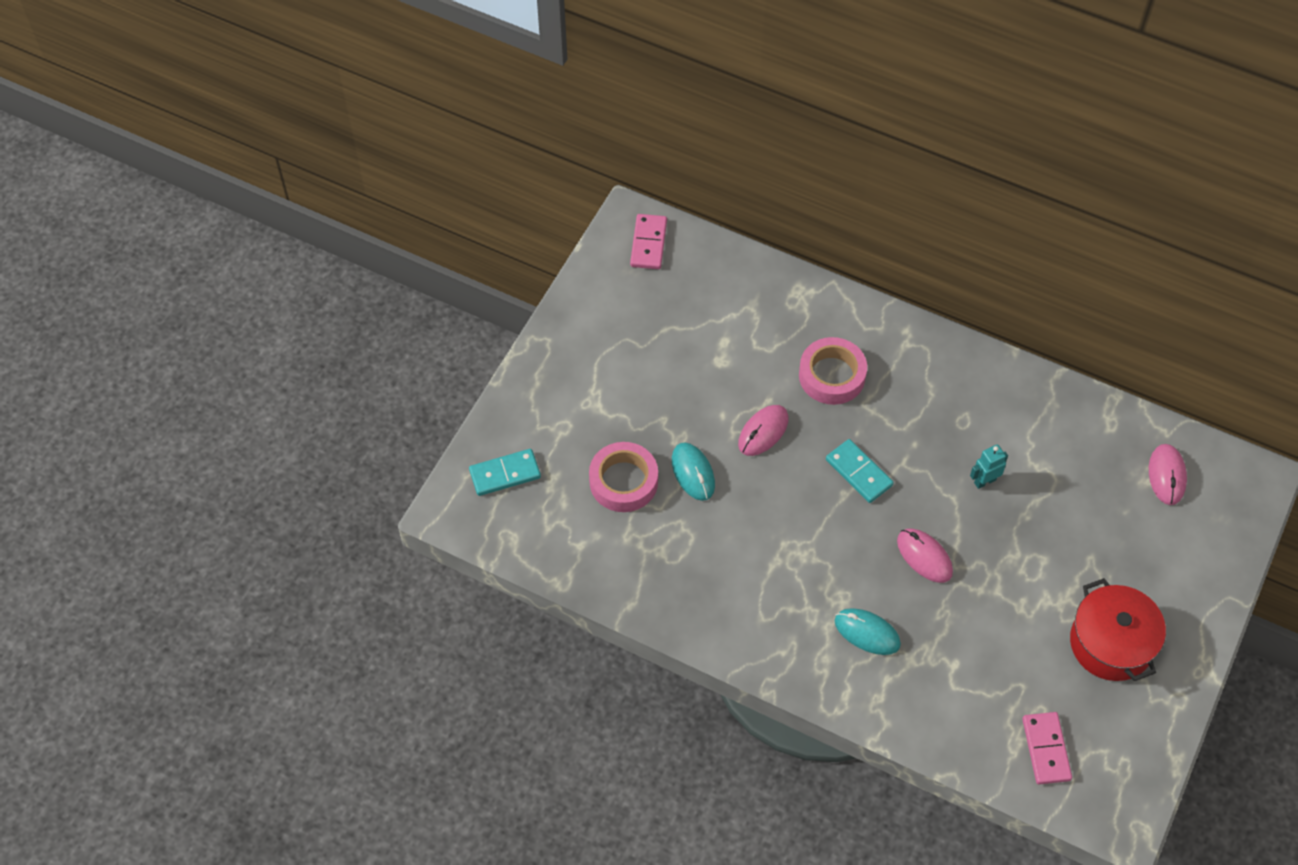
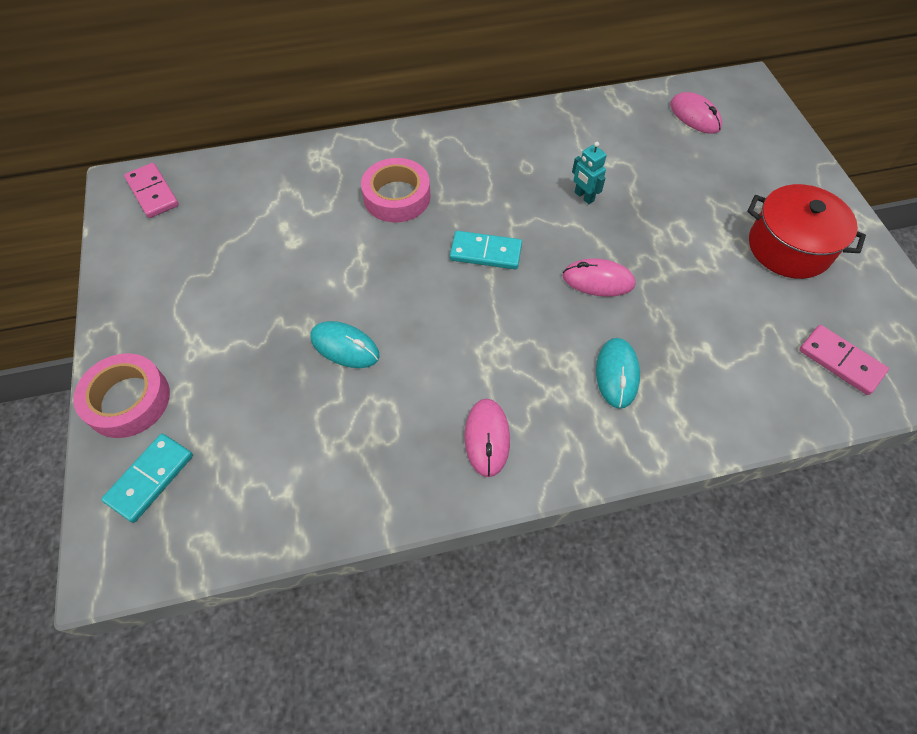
camera: 40 degrees left, 0 degrees up
pink tape [589,442,658,512] -> pink tape moved to [73,353,170,438]
pink mouse [738,405,789,456] -> pink mouse moved to [465,399,510,477]
turquoise mouse [835,608,901,655] -> turquoise mouse turned 75 degrees counterclockwise [596,338,640,409]
turquoise robot [970,444,1008,489] -> turquoise robot turned 60 degrees counterclockwise [572,142,607,204]

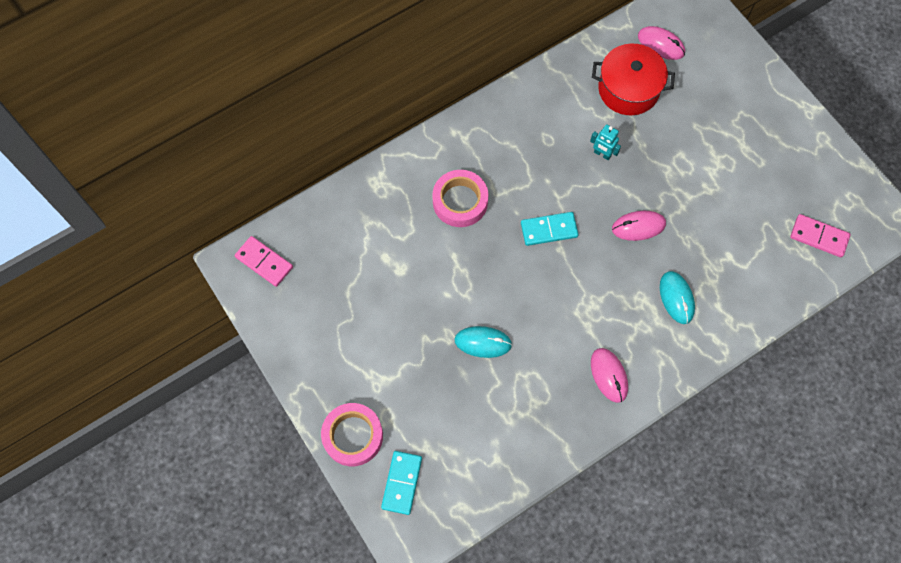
camera: 20 degrees left, 10 degrees up
red pot [747,184,866,279] -> red pot moved to [592,44,675,115]

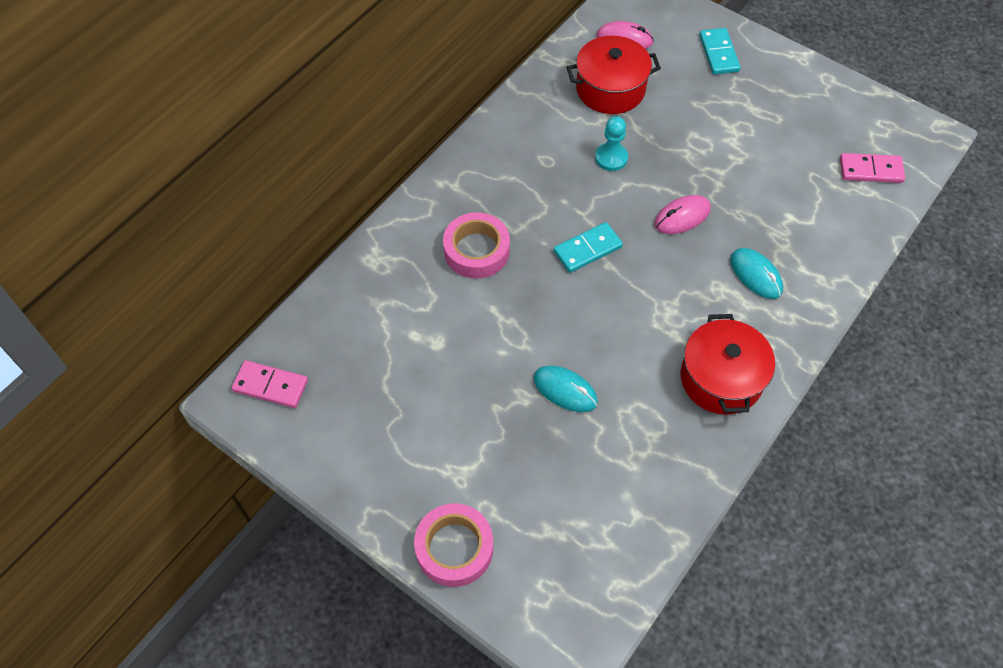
camera: 20 degrees left, 10 degrees down
turquoise domino [381,451,422,515] -> turquoise domino moved to [699,28,740,75]
turquoise mouse [454,326,512,358] -> turquoise mouse turned 45 degrees clockwise [533,366,598,412]
turquoise robot [590,124,621,160] -> turquoise pawn [595,116,628,171]
pink mouse [591,348,628,403] -> red pot [681,314,775,415]

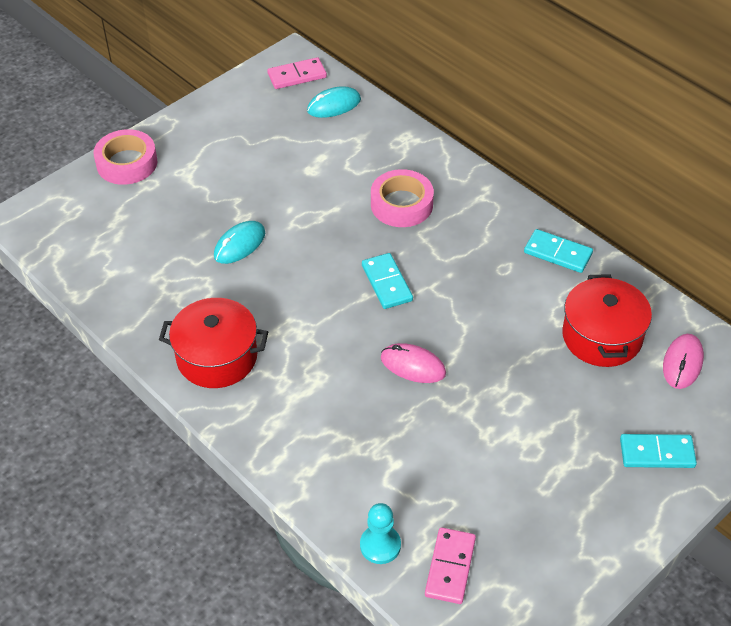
camera: 100 degrees right, 10 degrees down
pink domino [231,360,308,408] -> pink domino turned 45 degrees clockwise [267,57,327,89]
turquoise pawn [595,116,628,171] -> turquoise pawn moved to [360,503,401,564]
pink mouse [654,195,711,234] -> pink mouse turned 45 degrees counterclockwise [381,343,446,383]
turquoise mouse [730,248,783,299] -> turquoise mouse moved to [307,86,361,118]
none -> turquoise domino [524,229,593,273]

